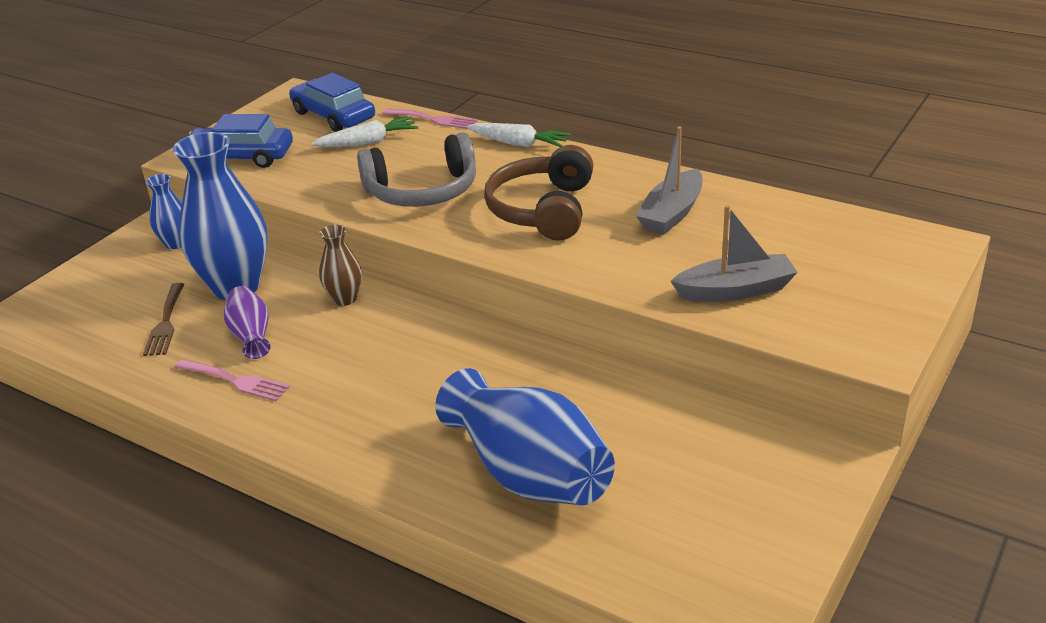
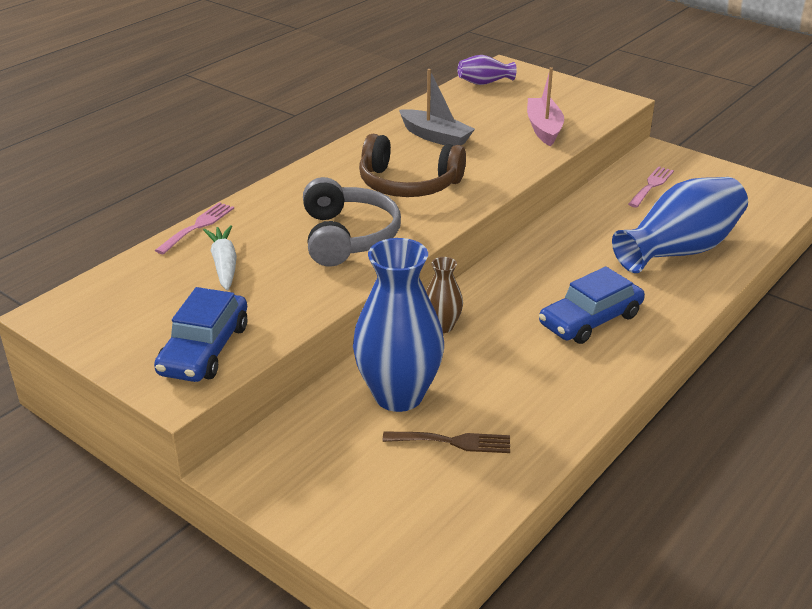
camera: 85 degrees left, 0 degrees up
blue vase [146,174,182,249] -> none
pink fork [175,359,290,401] -> pink fork moved to [628,166,674,208]
purple vase [224,286,271,359] -> purple vase moved to [458,55,517,85]
blue car [289,73,375,132] -> blue car moved to [539,266,645,344]
white carrot [466,123,571,147] -> none
grey boat [671,205,798,302] -> pink boat [527,67,564,146]

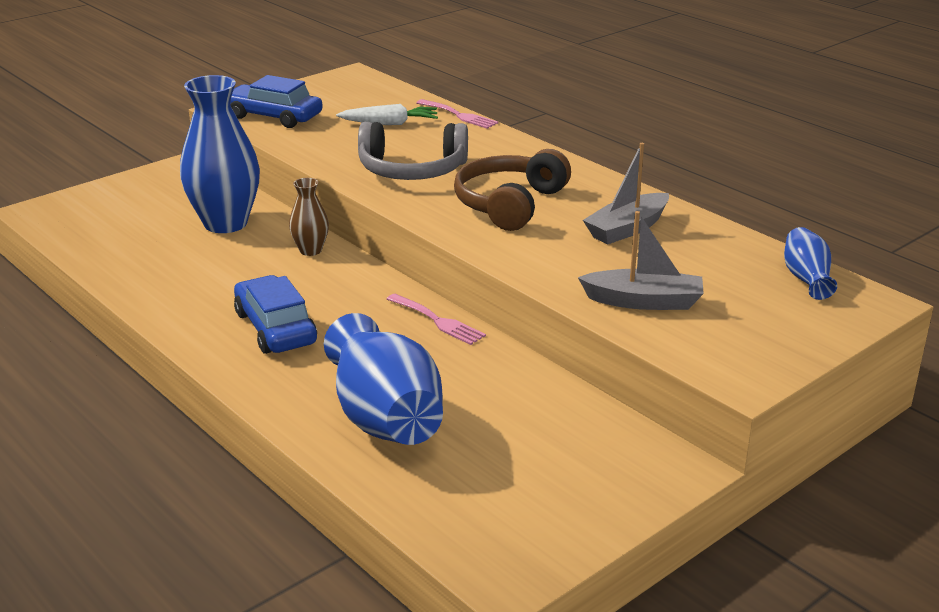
camera: 100 degrees right, 5 degrees down
brown fork [383,431,510,453] -> none
purple vase [458,55,517,85] -> blue vase [784,227,837,300]
pink boat [527,67,564,146] -> grey boat [578,211,704,310]
pink fork [628,166,674,208] -> pink fork moved to [387,294,486,345]

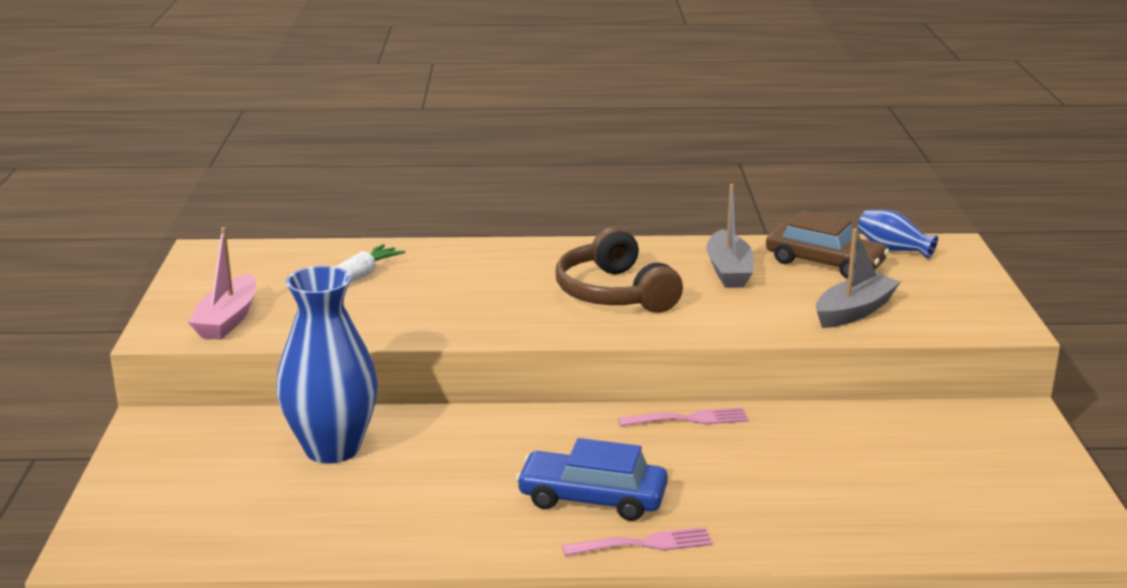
camera: 50 degrees left, 5 degrees down
blue car [230,75,323,128] -> pink boat [188,227,256,340]
brown vase [289,178,329,256] -> none
blue vase [324,313,443,445] -> none
grey headphones [358,122,468,180] -> none
pink fork [417,99,498,129] -> pink fork moved to [562,527,713,556]
none -> brown car [766,211,889,279]

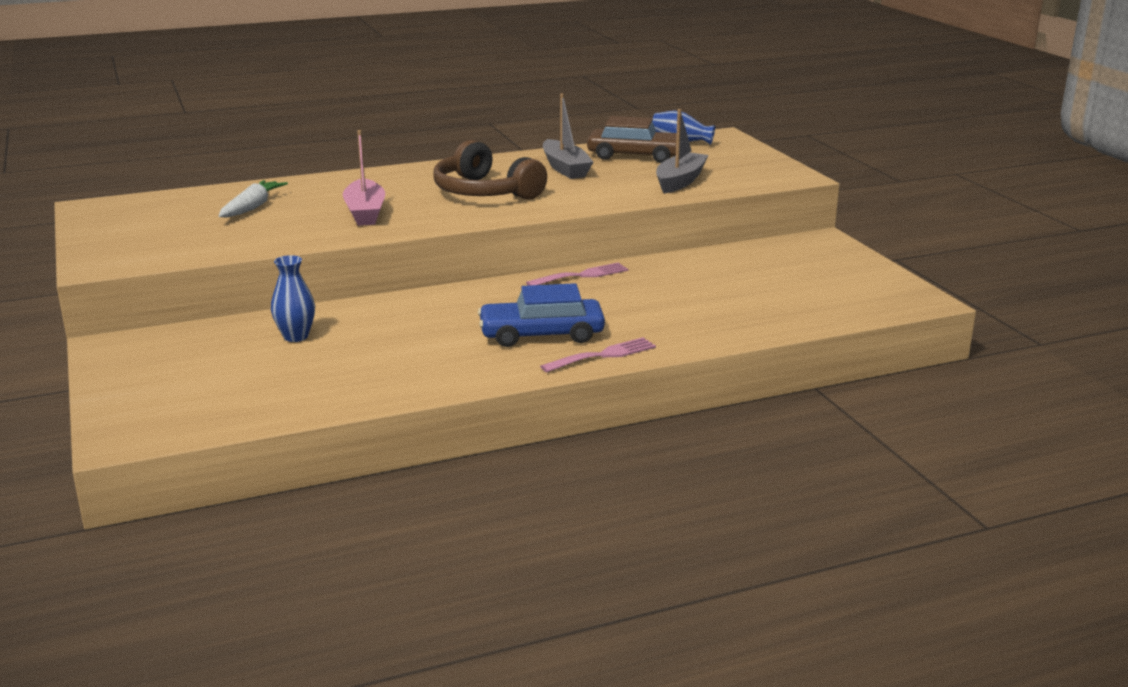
camera: 20 degrees left, 0 degrees up
pink boat [188,227,256,340] -> pink boat moved to [343,130,385,226]
blue vase [276,266,378,463] -> blue vase [271,255,315,342], size x0.49

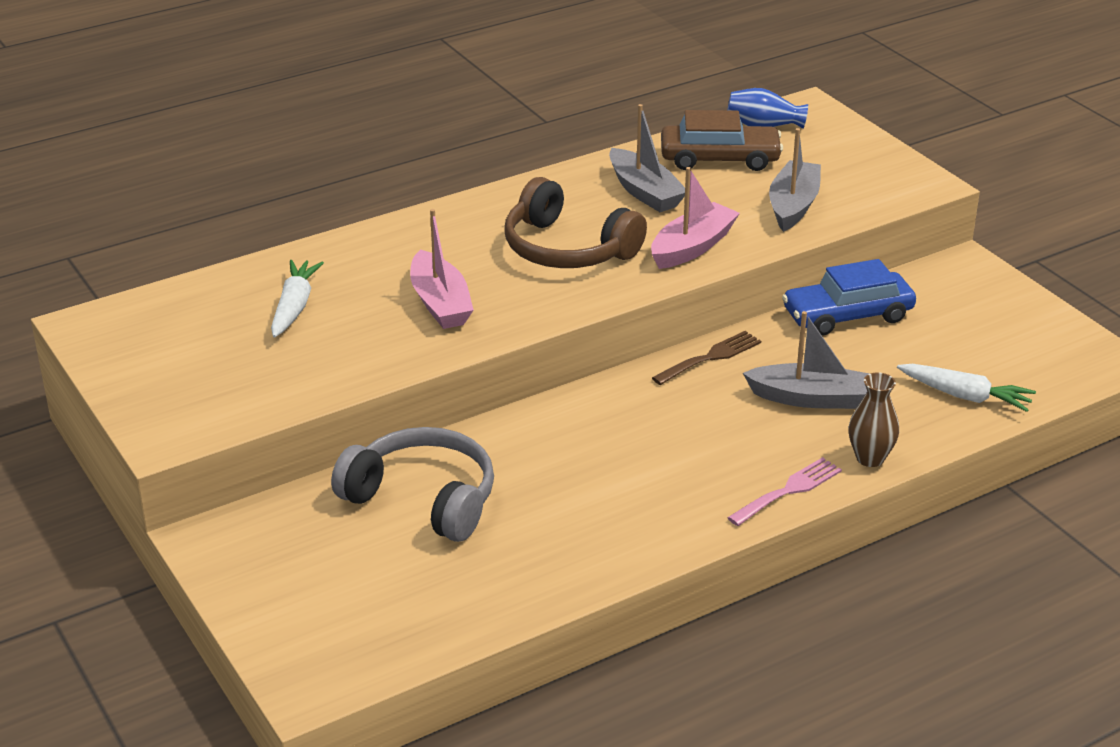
camera: 10 degrees left, 10 degrees up
blue vase [271,255,315,342] -> grey headphones [331,427,494,542]
blue car [478,283,605,347] -> blue car moved to [782,259,916,336]
pink fork [526,262,628,286] -> brown fork [652,331,761,385]
none -> pink boat [651,167,740,269]
none -> grey boat [743,311,870,409]
none -> brown vase [849,372,899,467]
none -> white carrot [897,364,1036,412]

